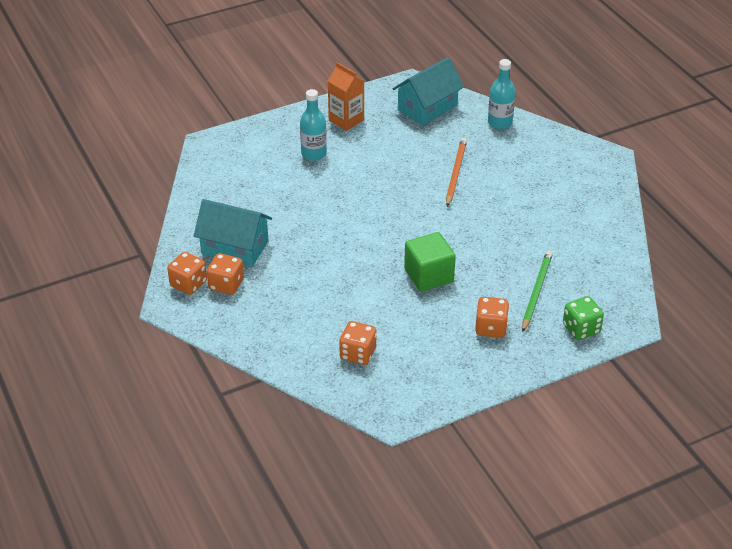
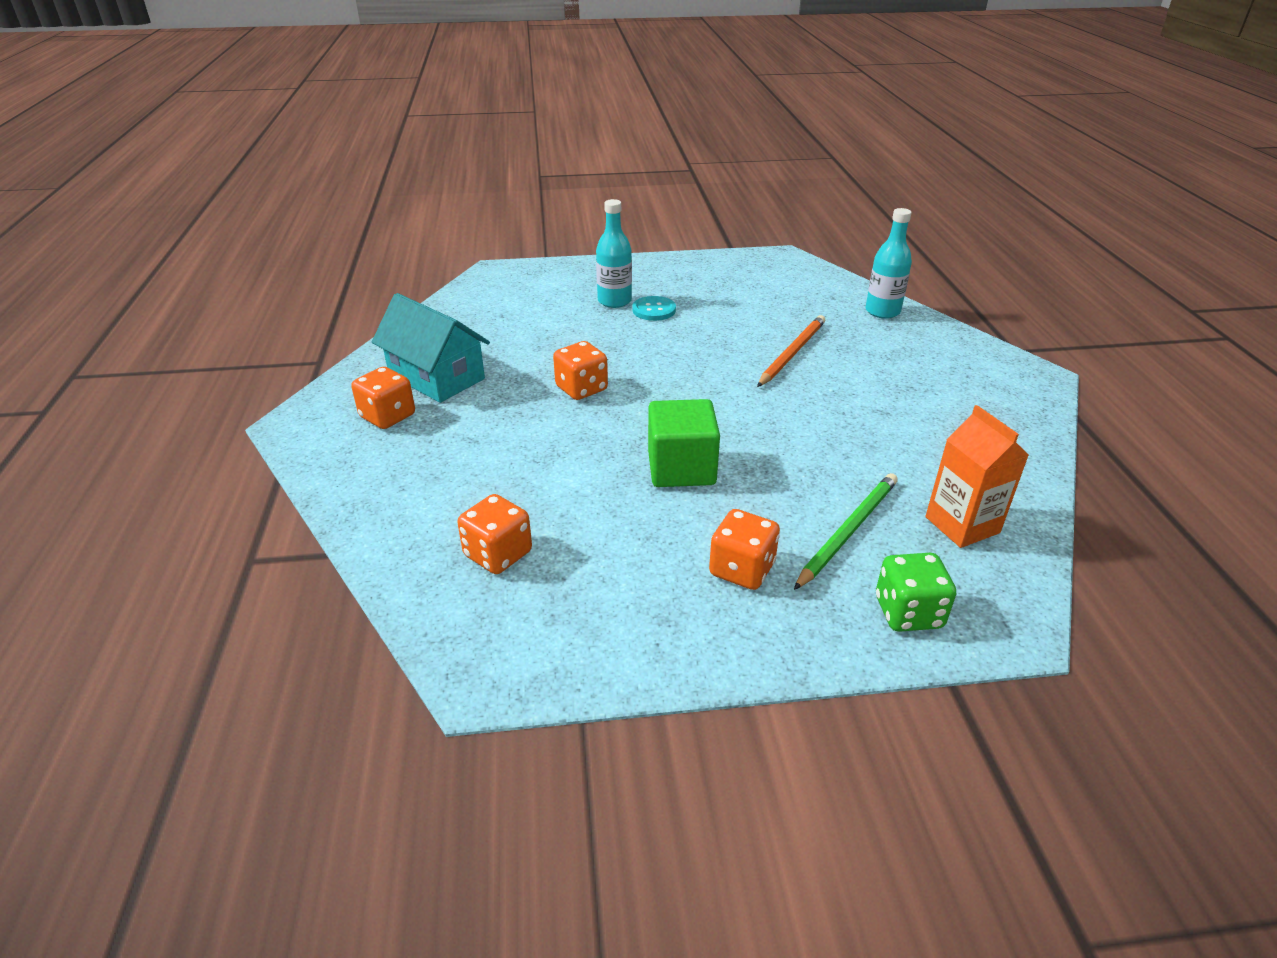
camera: 20 degrees right, 5 degrees down
orange dice [167,252,207,295] -> orange dice moved to [553,341,608,400]
orange carton [328,62,364,131] -> orange carton moved to [925,405,1029,548]
turquoise house [393,57,464,125] -> none
none -> turquoise button [632,296,676,321]

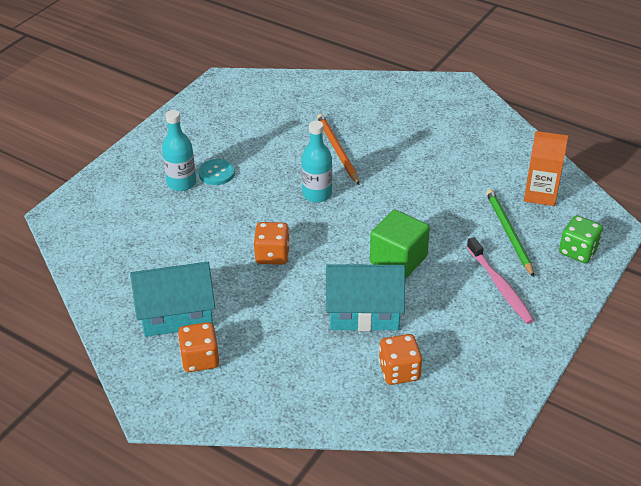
camera: 50 degrees left, 5 degrees up
orange dice [709,509,780,590] -> pink toothbrush [467,237,534,324]
turquoise bottle [865,208,912,319] -> turquoise bottle moved to [301,120,332,203]
none -> turquoise house [326,264,405,331]

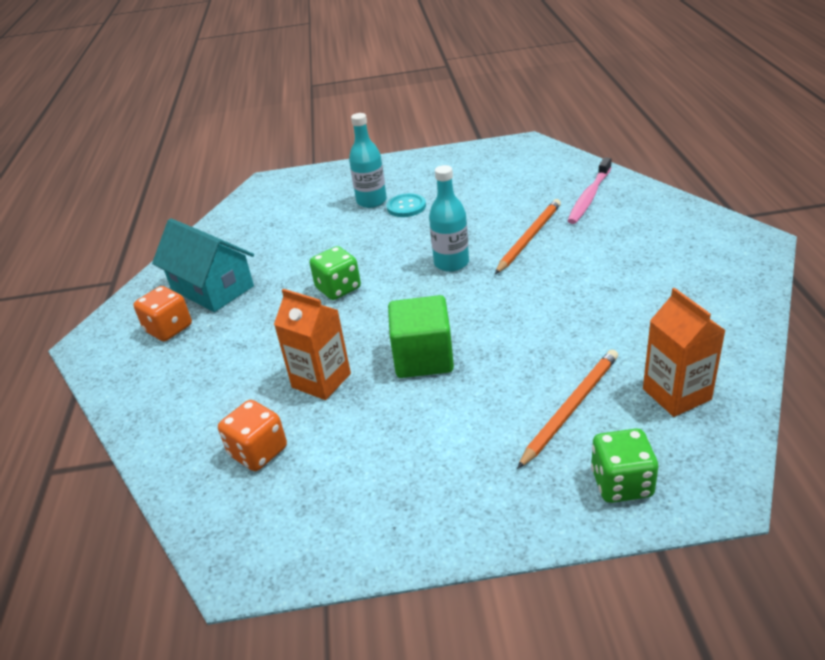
camera: 55 degrees right, 5 degrees down
orange dice [253,222,290,265] -> green dice [310,246,361,300]
turquoise house [326,264,405,331] -> orange carton [274,289,351,400]
pink toothbrush [467,237,534,324] -> pink toothbrush moved to [567,157,612,224]
green pencil [486,189,534,277] -> orange pencil [517,350,618,469]

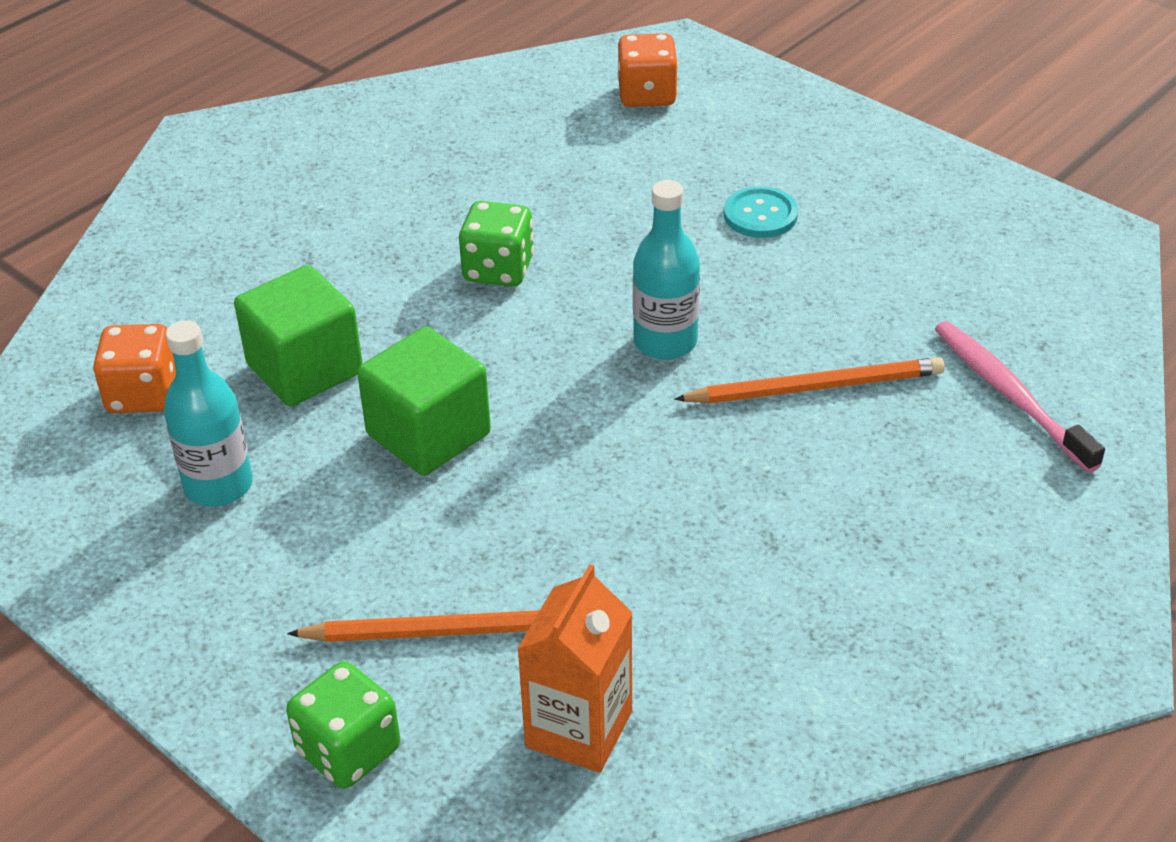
camera: 45 degrees right, 5 degrees up
orange dice [133,286,192,341] -> orange dice moved to [617,33,678,107]
turquoise house [152,218,254,312] -> none
orange carton [274,289,351,400] -> green cube [234,265,363,406]
turquoise bottle [349,113,387,208] -> turquoise bottle moved to [164,320,253,507]
pink toothbrush [567,157,612,224] -> pink toothbrush turned 75 degrees clockwise [935,321,1105,472]

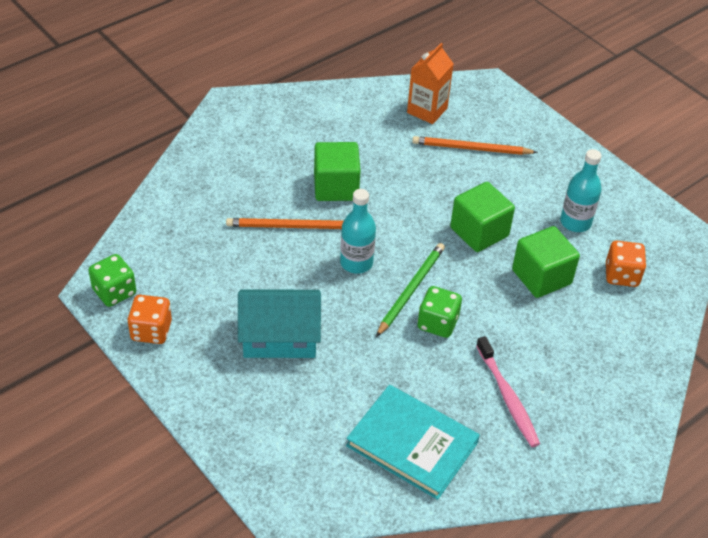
camera: 175 degrees left, 5 degrees up
green dice [286,661,400,789] -> green dice moved to [88,254,136,307]
orange dice [617,33,678,107] -> orange dice moved to [127,295,172,344]
turquoise button [724,187,798,238] -> turquoise house [238,289,321,358]
pink toothbrush [935,321,1105,472] -> pink toothbrush moved to [476,336,540,447]
none -> green cube [314,142,361,201]
none -> turquoise book [346,385,480,500]
none -> green pencil [376,243,445,337]

